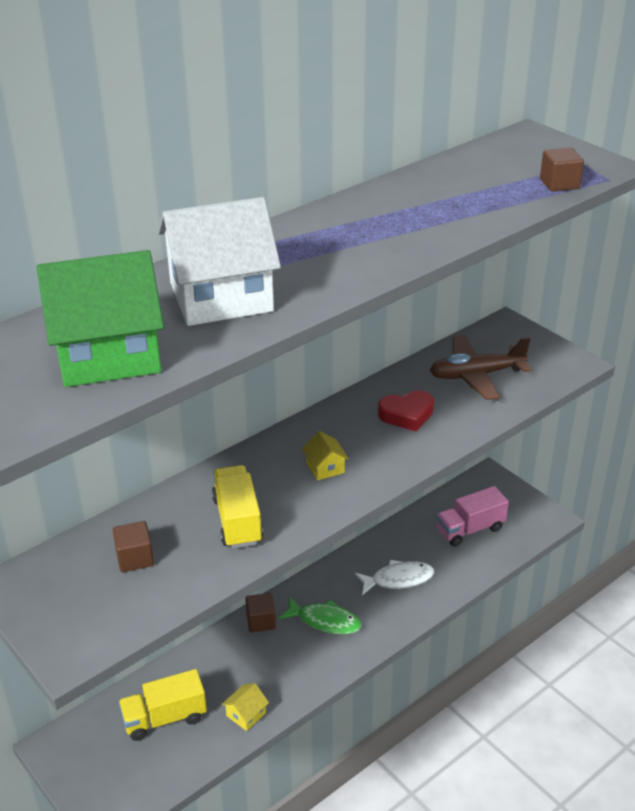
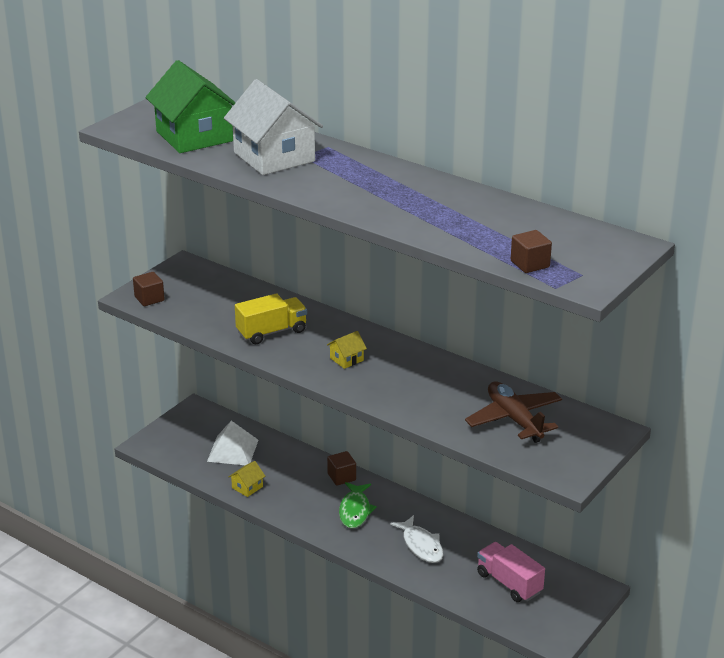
camera: 75 degrees right, 5 degrees down
brown cube [113,521,154,572] -> brown cube moved to [133,272,165,306]
yellow truck [119,669,207,741] -> white pyramid [207,421,258,465]
yellow house [222,683,269,731] -> yellow house turned 75 degrees counterclockwise [228,461,265,497]
red heart [378,390,434,431] -> none

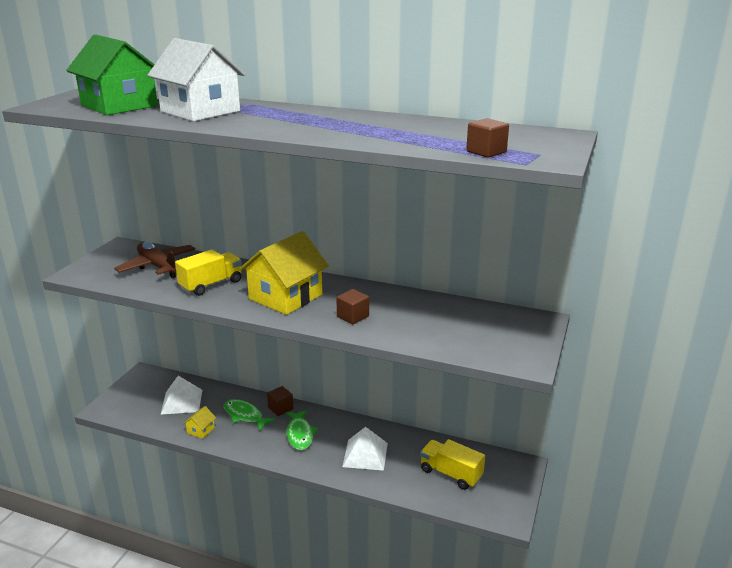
camera: 15 degrees left, 5 degrees down
brown cube [133,272,165,306] -> brown cube moved to [336,289,369,324]
yellow house [327,331,367,369] -> yellow house [239,231,329,315], size x2.38
white fish [390,515,443,563] -> white pyramid [342,427,388,471]
brown plane [465,381,562,443] -> brown plane moved to [114,241,196,278]
pink truck [477,542,545,602] -> yellow truck [420,439,485,490]
none -> green fish [224,399,276,431]

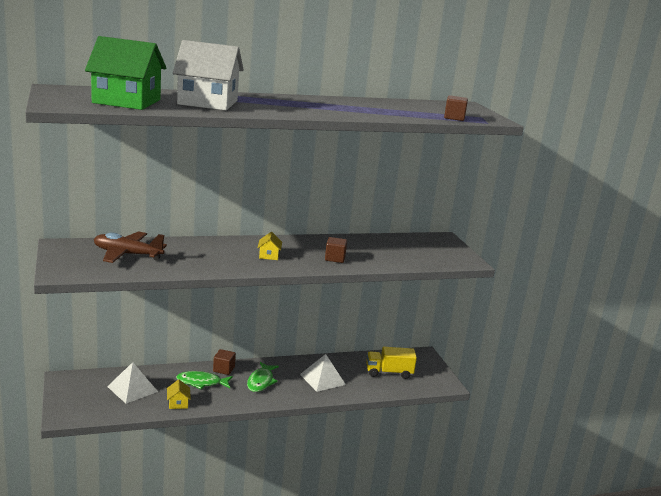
camera: 40 degrees left, 5 degrees down
yellow truck [175,250,242,296] -> none
yellow house [239,231,329,315] -> yellow house [258,232,282,260], size x0.42
green fish [285,410,318,450] -> green fish turned 60 degrees clockwise [247,362,279,392]

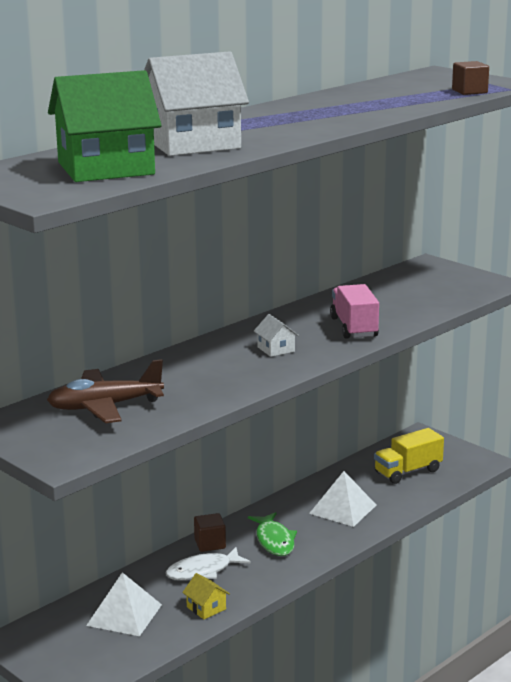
camera: 25 degrees left, 0 degrees up
green fish [176,371,233,389] -> white fish [165,547,251,580]
yellow house [258,232,282,260] -> white house [254,314,299,357]
brown cube [325,237,347,263] -> pink truck [330,284,379,339]

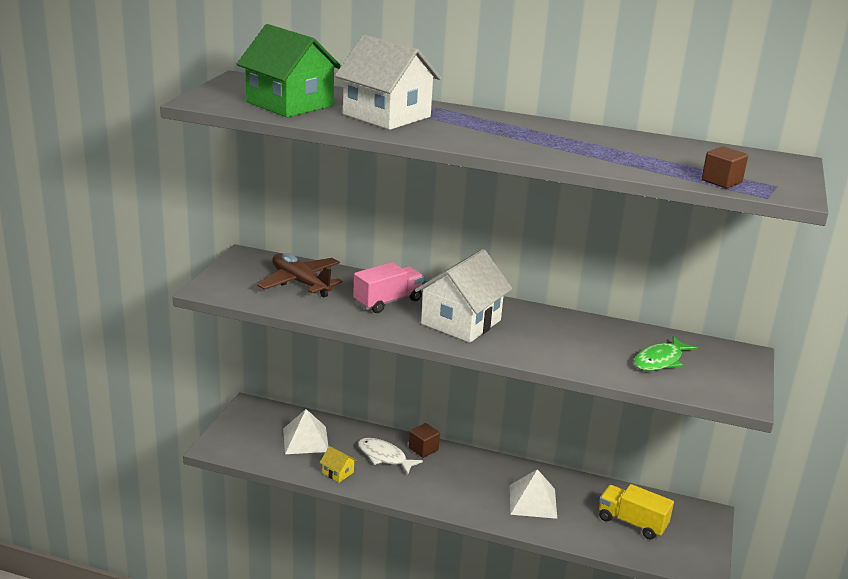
camera: 60 degrees right, 5 degrees up
yellow house [182,573,230,619] -> yellow house turned 75 degrees counterclockwise [320,446,357,483]
green fish [248,512,297,556] -> green fish moved to [634,336,698,371]
white house [254,314,299,357] -> white house [415,249,512,343], size x2.38
pink truck [330,284,379,339] -> pink truck moved to [353,262,424,313]

